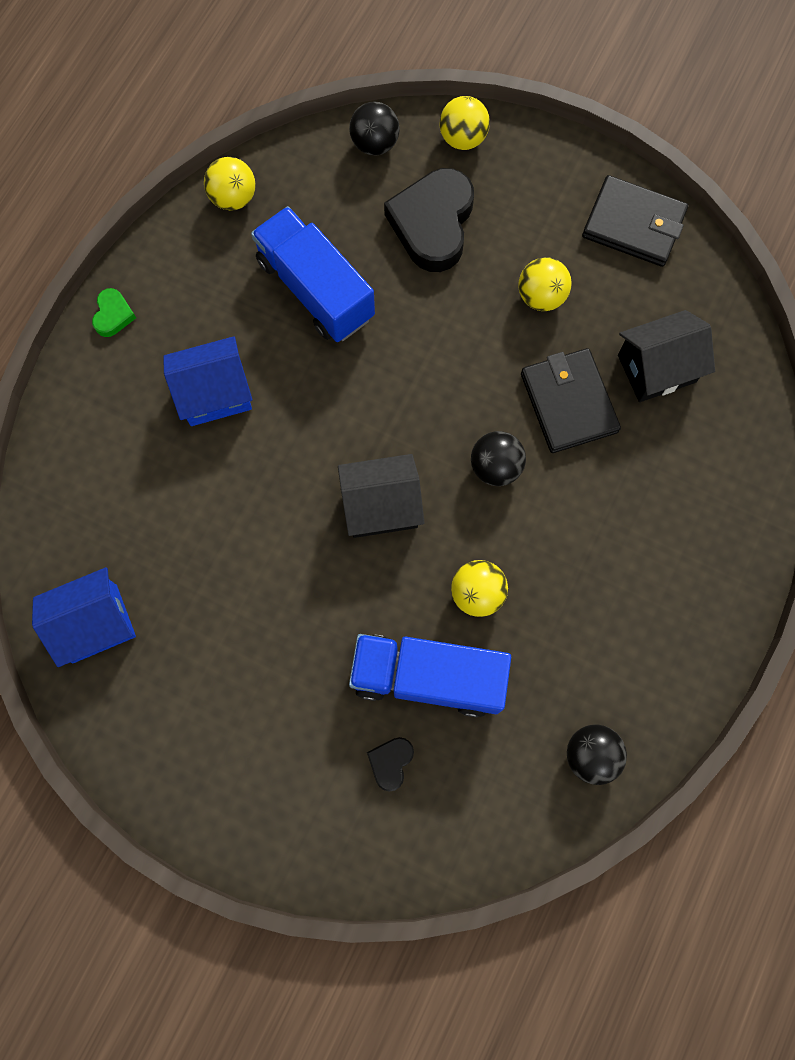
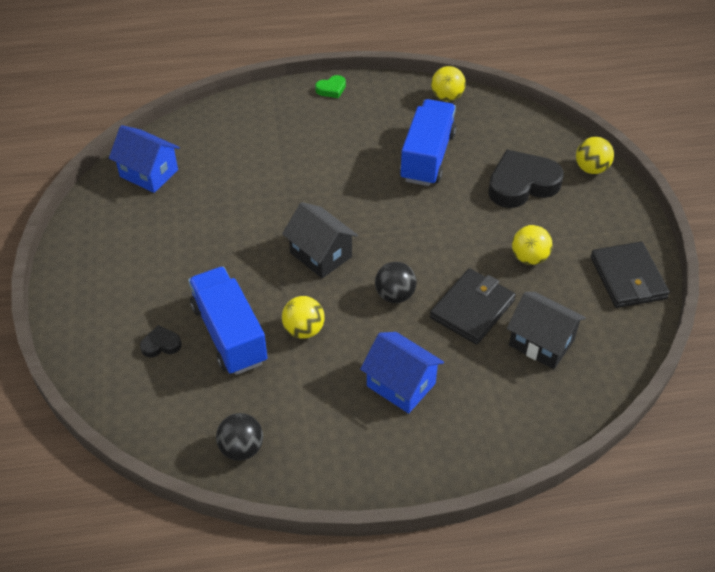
camera: 55 degrees right, 25 degrees down
blue house [163,336,253,426] -> blue house moved to [360,332,444,414]
black ball [349,101,400,156] -> none

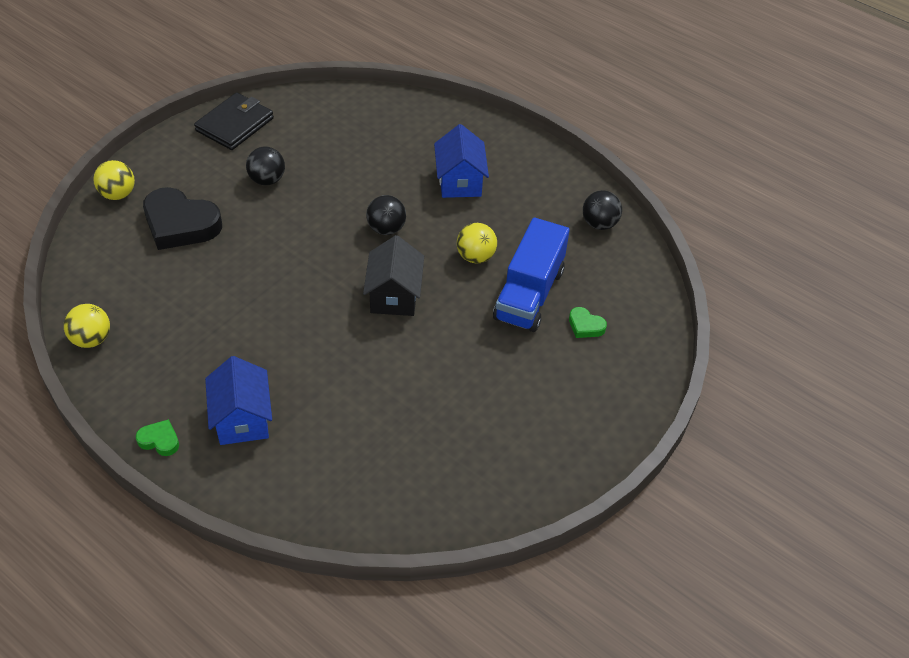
camera: 135 degrees left, 0 degrees up
blue house [109,125,180,193] -> blue house moved to [205,356,272,445]
black heart [140,325,182,358] -> green heart [569,307,607,338]
blue truck [400,99,457,186] -> none
black wallet [430,268,516,345] -> none
black house [507,292,586,369] -> none
yellow ball [512,225,553,265] -> black ball [246,146,285,185]

